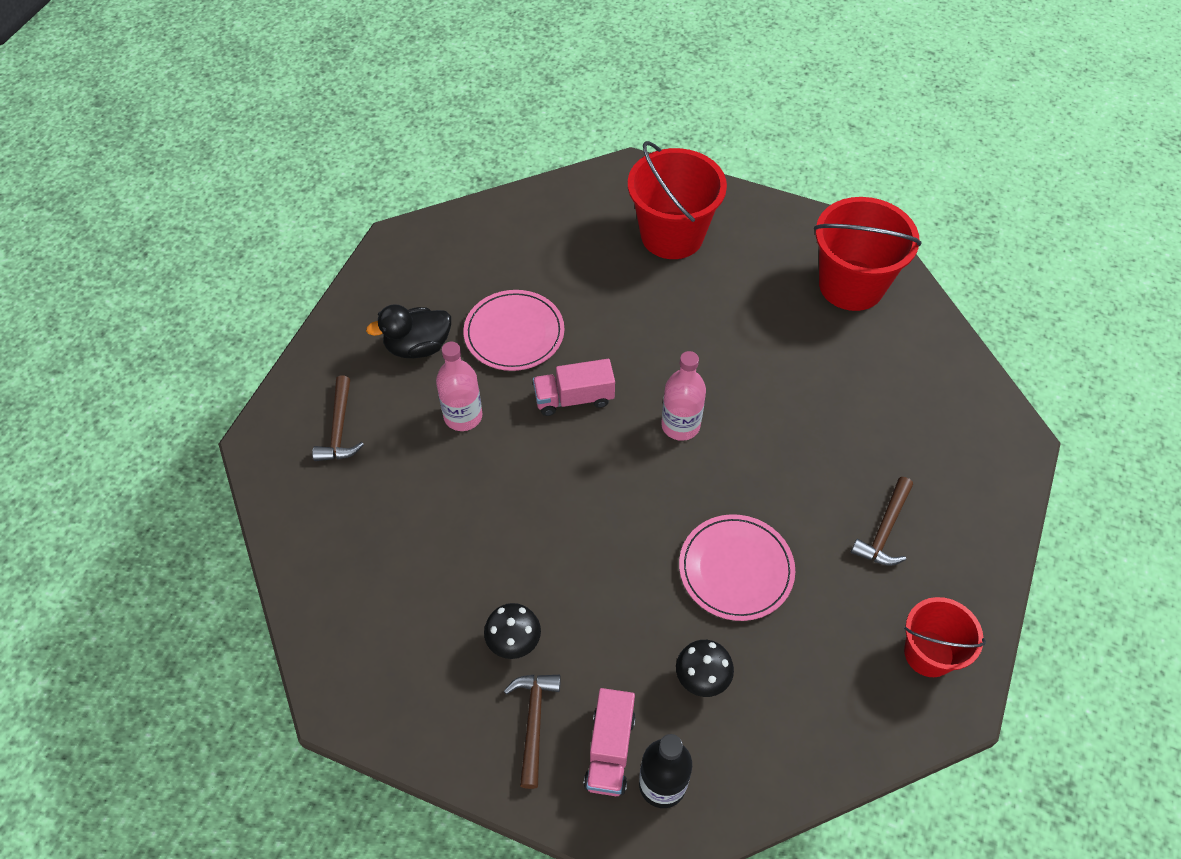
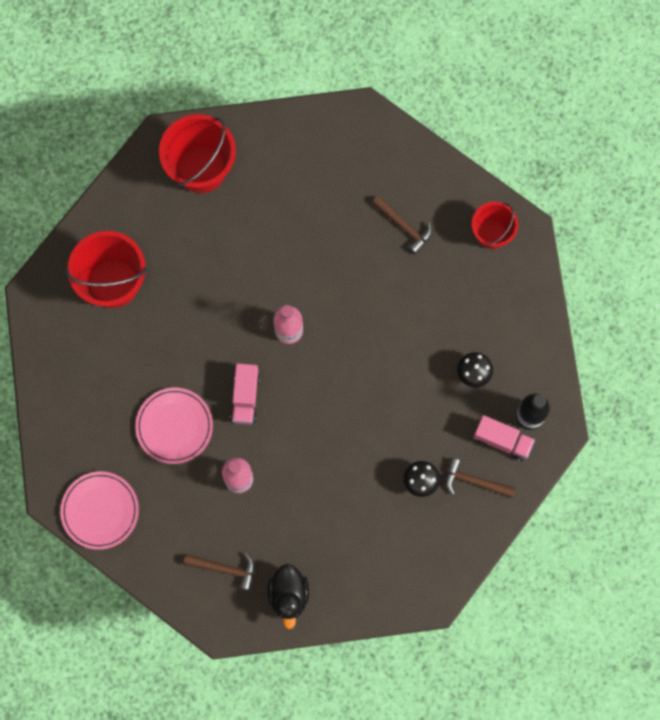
camera: 75 degrees left, 20 degrees up
black duck [366,304,451,358] -> black duck moved to [267,564,309,629]
pink plate [679,514,795,621] -> pink plate moved to [60,472,139,550]

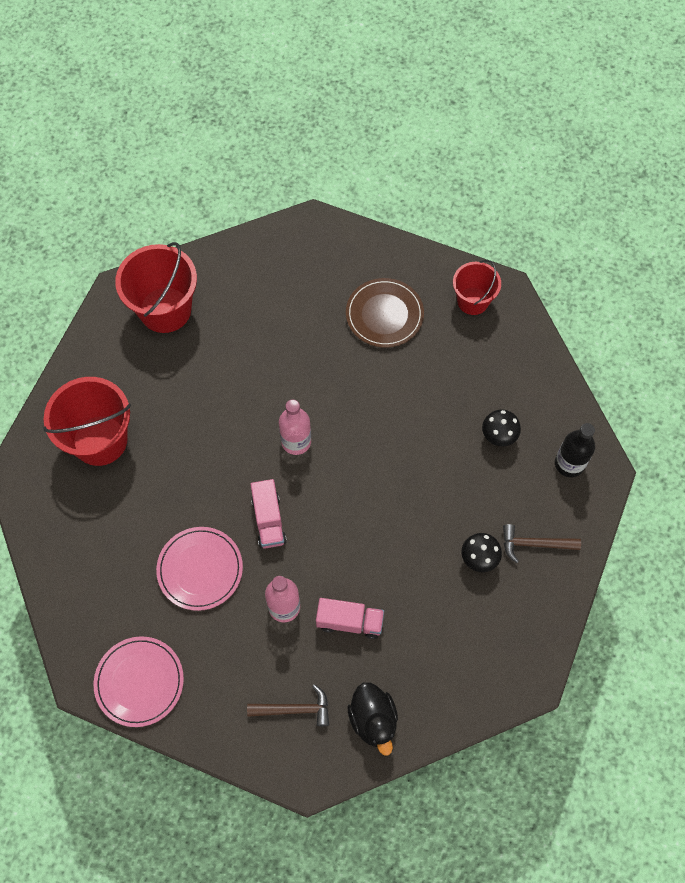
camera: 15 degrees left, 10 degrees down
brown hammer [372,196,432,254] -> brown plate [346,278,424,348]
pink truck [473,415,535,461] -> pink truck moved to [316,598,384,639]

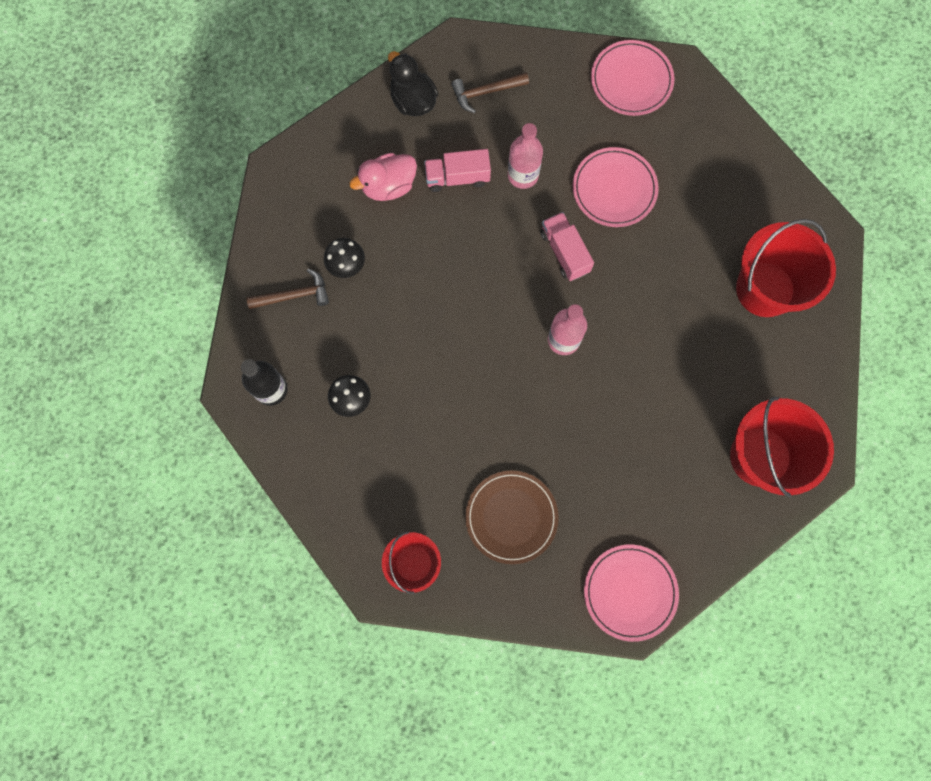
camera: 165 degrees right, 10 degrees up
none -> pink duck [350,153,417,201]
none -> pink plate [584,545,679,642]

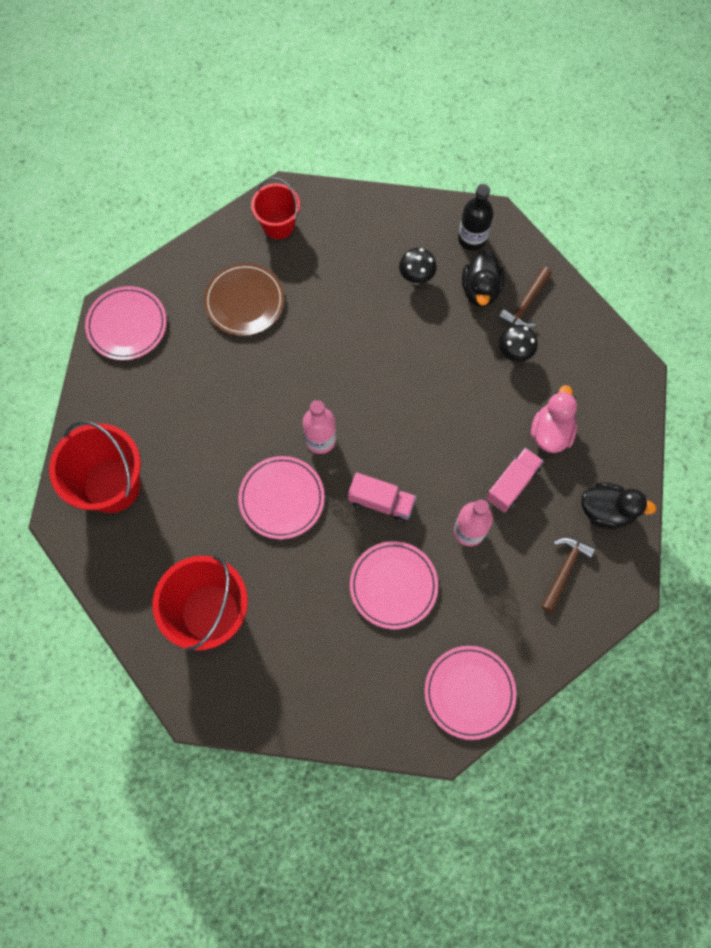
camera: 135 degrees right, 5 degrees down
none -> pink plate [238,456,325,539]
none -> black duck [462,250,504,307]

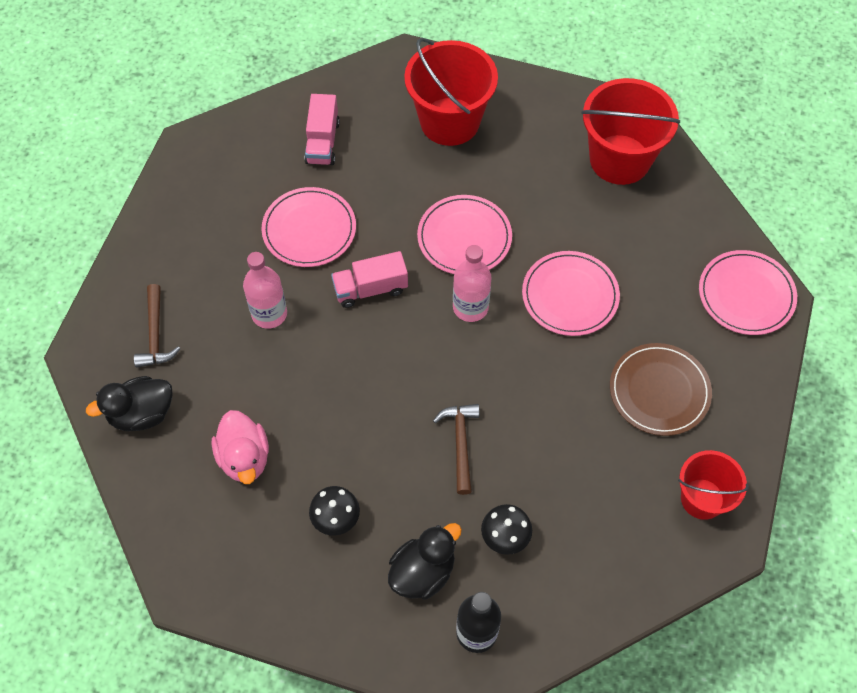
camera: 145 degrees right, 10 degrees down
pink plate [424,646,516,740] -> pink plate moved to [522,251,620,336]
black duck [462,250,504,307] -> black duck turned 75 degrees clockwise [388,523,462,600]
pink truck [486,448,544,512] -> pink truck moved to [304,94,340,165]
brown hammer [498,267,552,328] -> brown hammer moved to [433,404,479,495]

